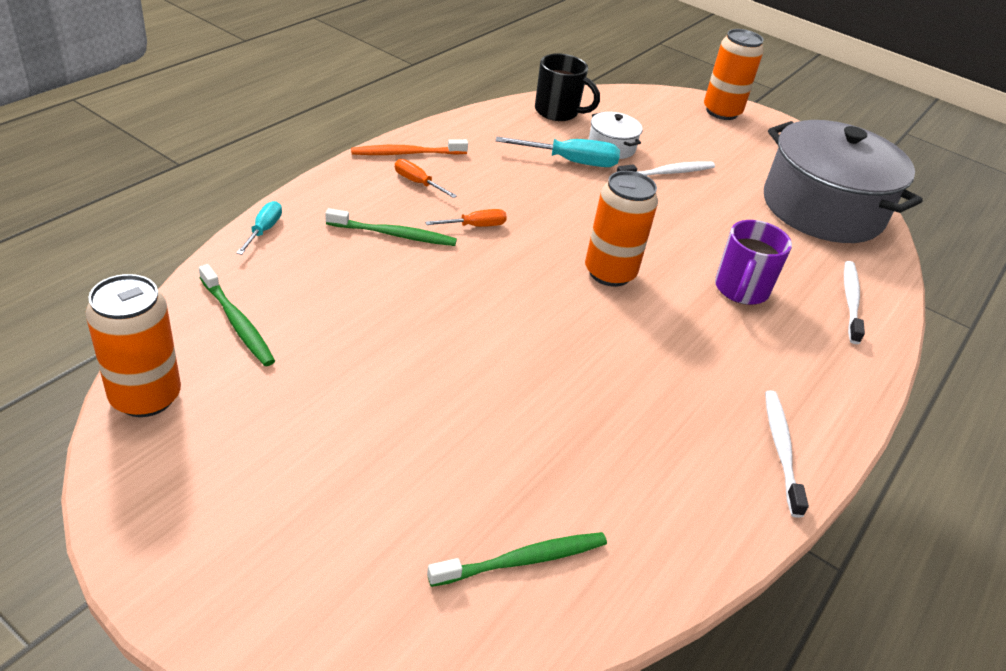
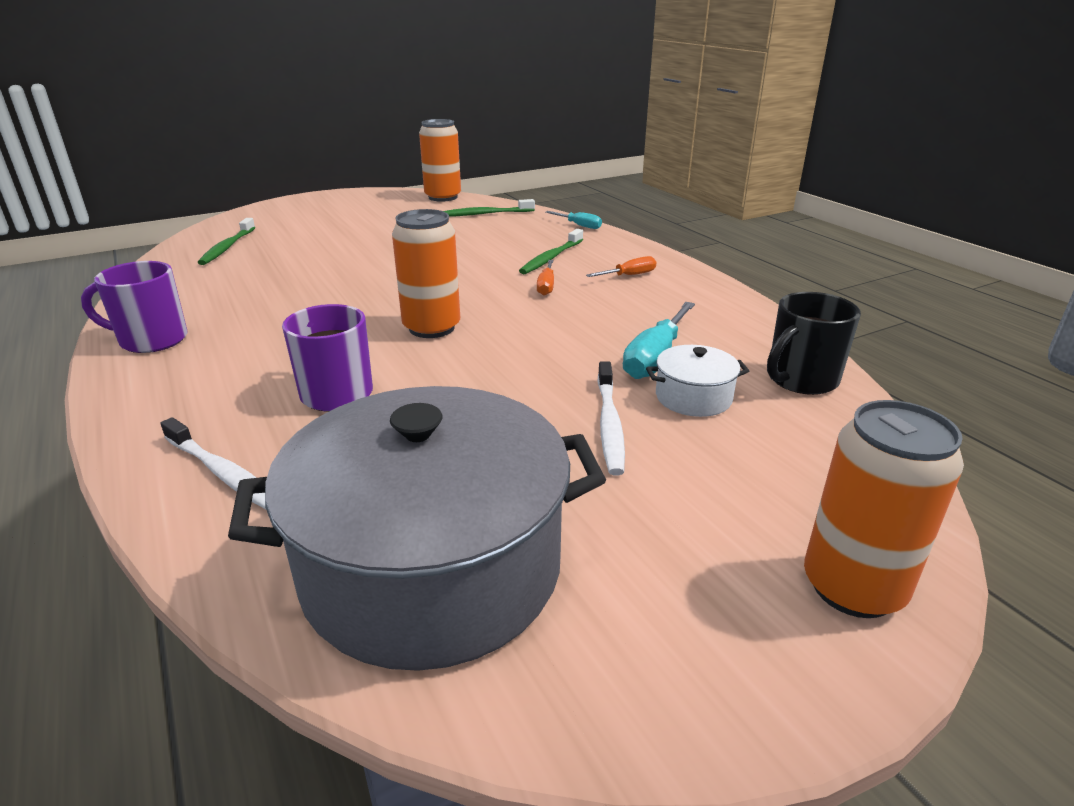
camera: 120 degrees right, 10 degrees down
orange toothbrush [351,139,468,155] -> none
white toothbrush [765,390,809,518] -> purple mug [81,261,188,353]

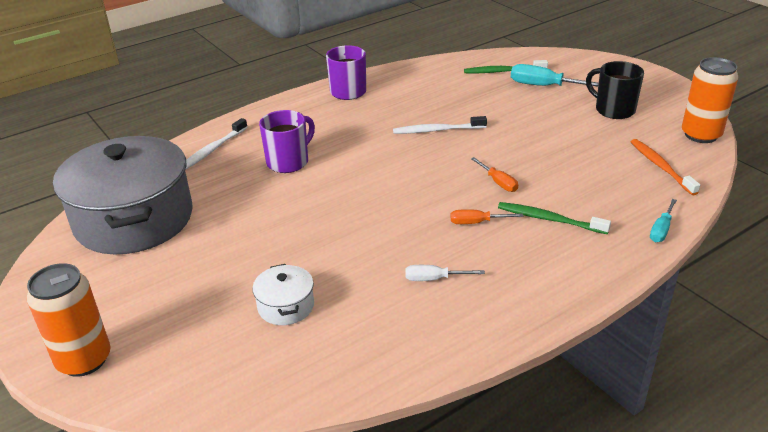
camera: 85 degrees right, 5 degrees up
orange can [392,209,460,338] -> none
green toothbrush [444,199,535,217] -> orange toothbrush [631,139,700,195]
orange screwdriver [586,256,656,277] -> orange screwdriver moved to [471,157,518,192]
white toothbrush [597,361,625,476] -> white toothbrush moved to [393,116,487,134]
turquoise screwdriver [623,302,695,379] -> turquoise screwdriver moved to [511,64,599,86]
black mug [767,292,861,395] -> black mug moved to [586,61,644,119]
none -> white screwdriver [405,265,485,281]

